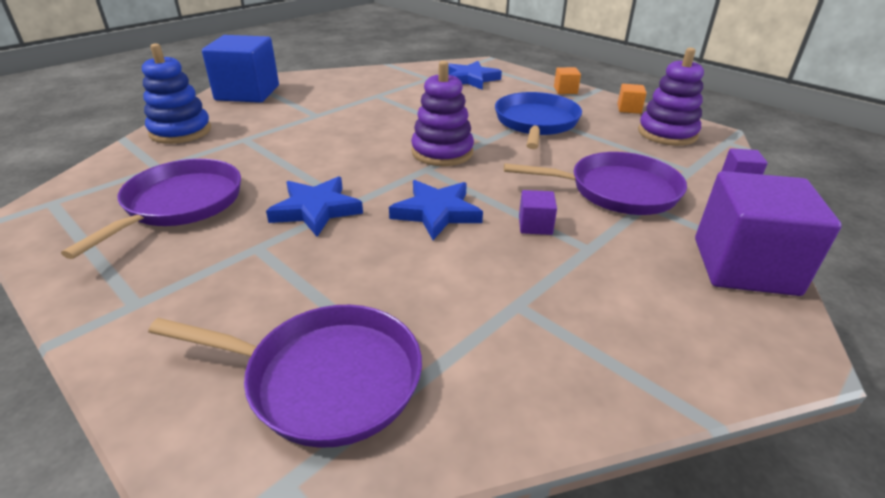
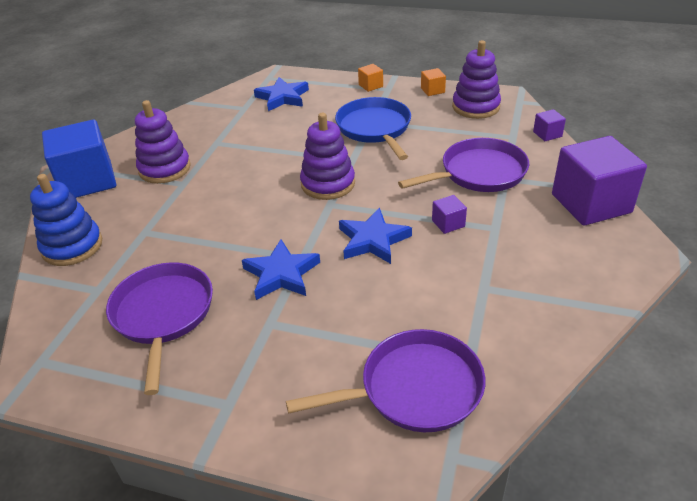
camera: 25 degrees left, 5 degrees up
none -> purple stacking toy [135,100,191,184]

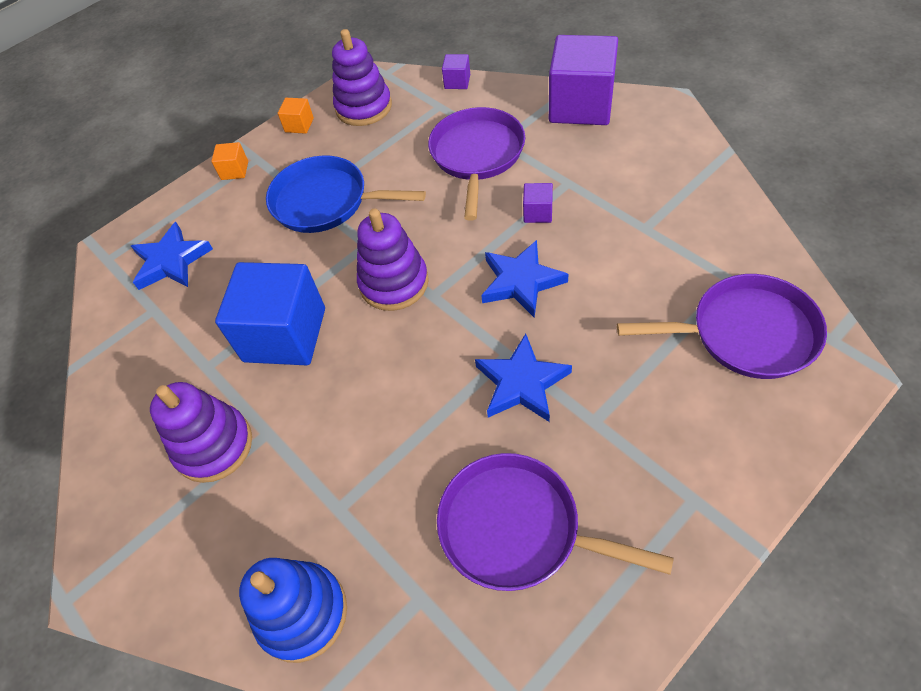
camera: 55 degrees left, 15 degrees up
blue cube [42,119,116,198] -> blue cube moved to [215,262,325,365]
purple pan [286,329,485,432] -> purple pan turned 75 degrees clockwise [617,274,827,379]

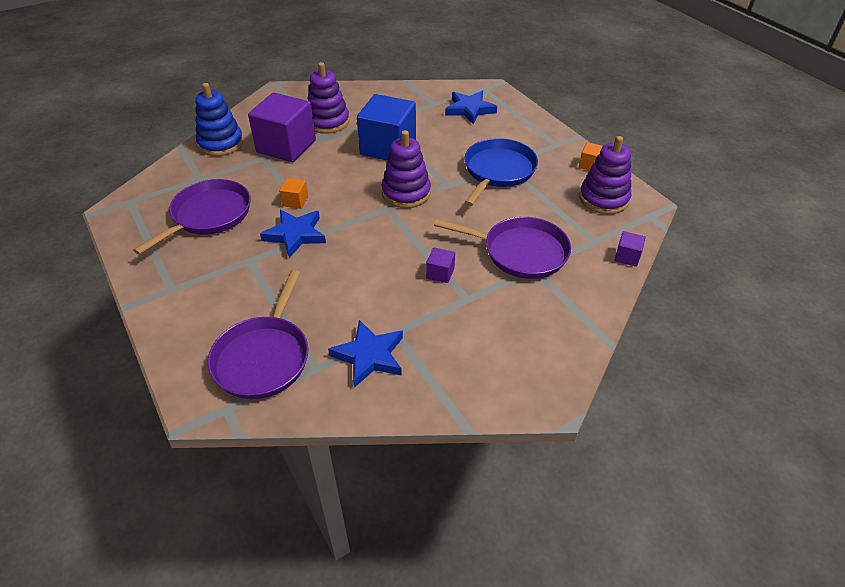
camera: 95 degrees right, 10 degrees down
orange cube [211,142,248,180] -> orange cube moved to [279,178,308,209]
blue star [481,240,568,318] -> blue star moved to [328,320,403,388]
purple cube [549,35,618,125] -> purple cube moved to [248,93,316,162]

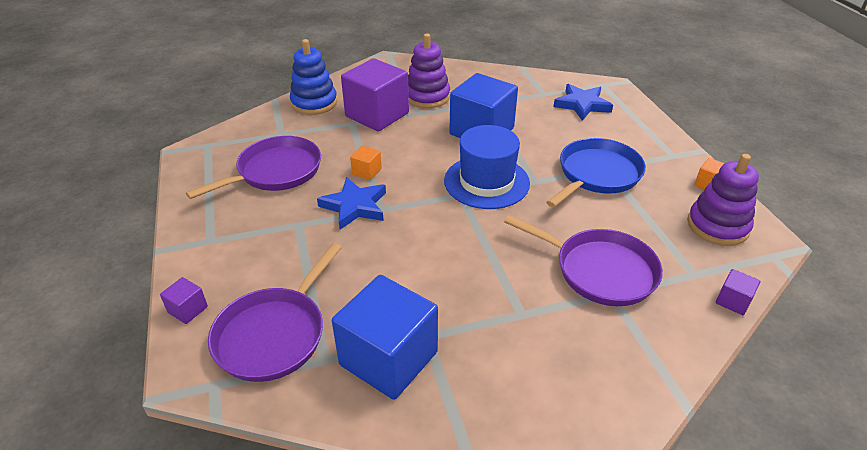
camera: 15 degrees right, 5 degrees down
blue star [328,320,403,388] -> blue cube [332,275,438,400]
purple stacking toy [382,130,431,208] -> blue hat [444,125,530,209]
purple cube [426,247,455,283] -> purple cube moved to [160,277,208,324]

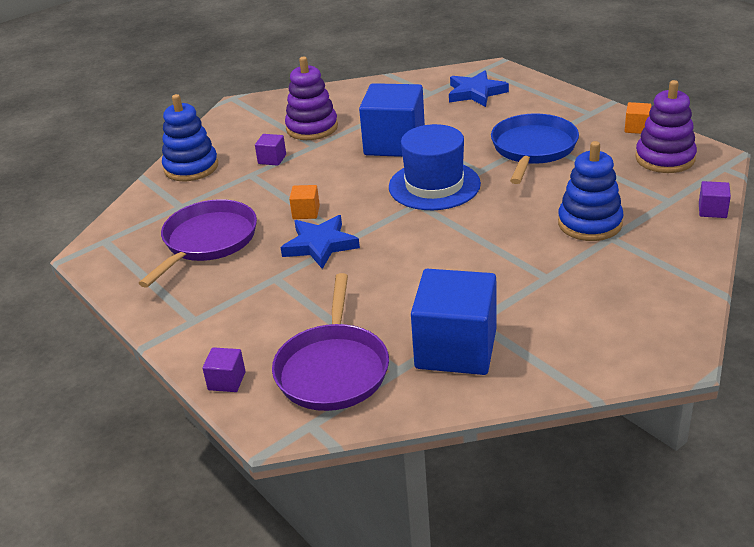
camera: 20 degrees left, 5 degrees down
purple cube [341,58,409,132] -> purple cube [255,134,286,166], size x0.42
purple pan [504,215,663,306] -> blue stacking toy [558,141,624,241]

